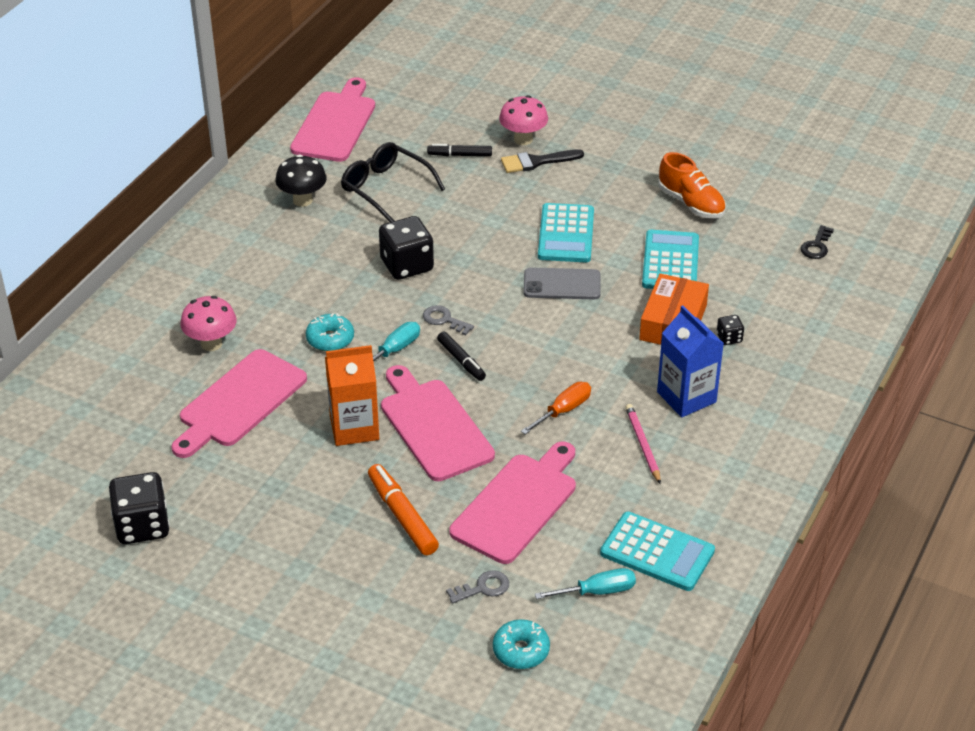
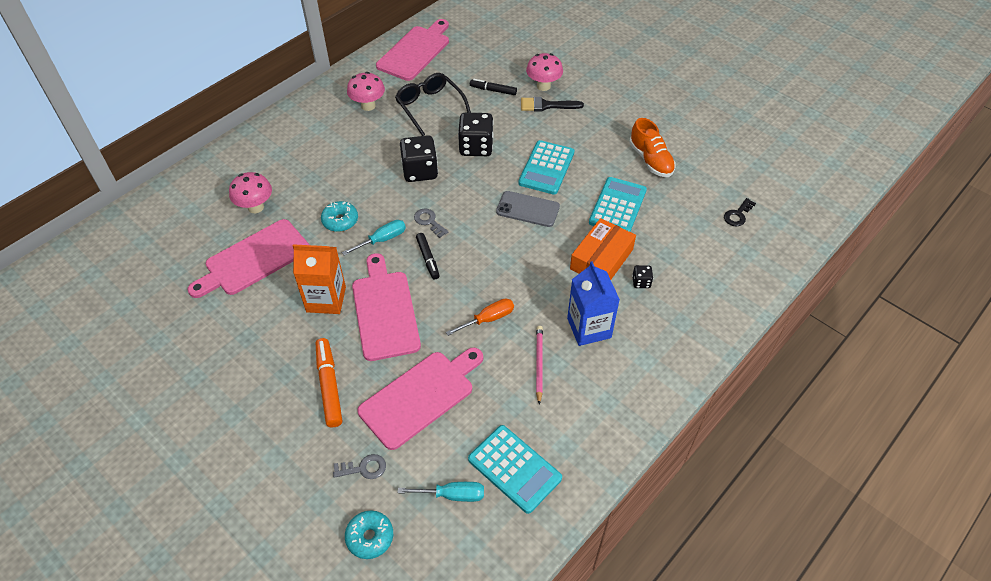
camera: 15 degrees right, 10 degrees up
black dice [109,472,170,544] -> black dice moved to [458,112,494,156]
black mushroom [275,155,327,207] -> pink mushroom [347,72,385,111]

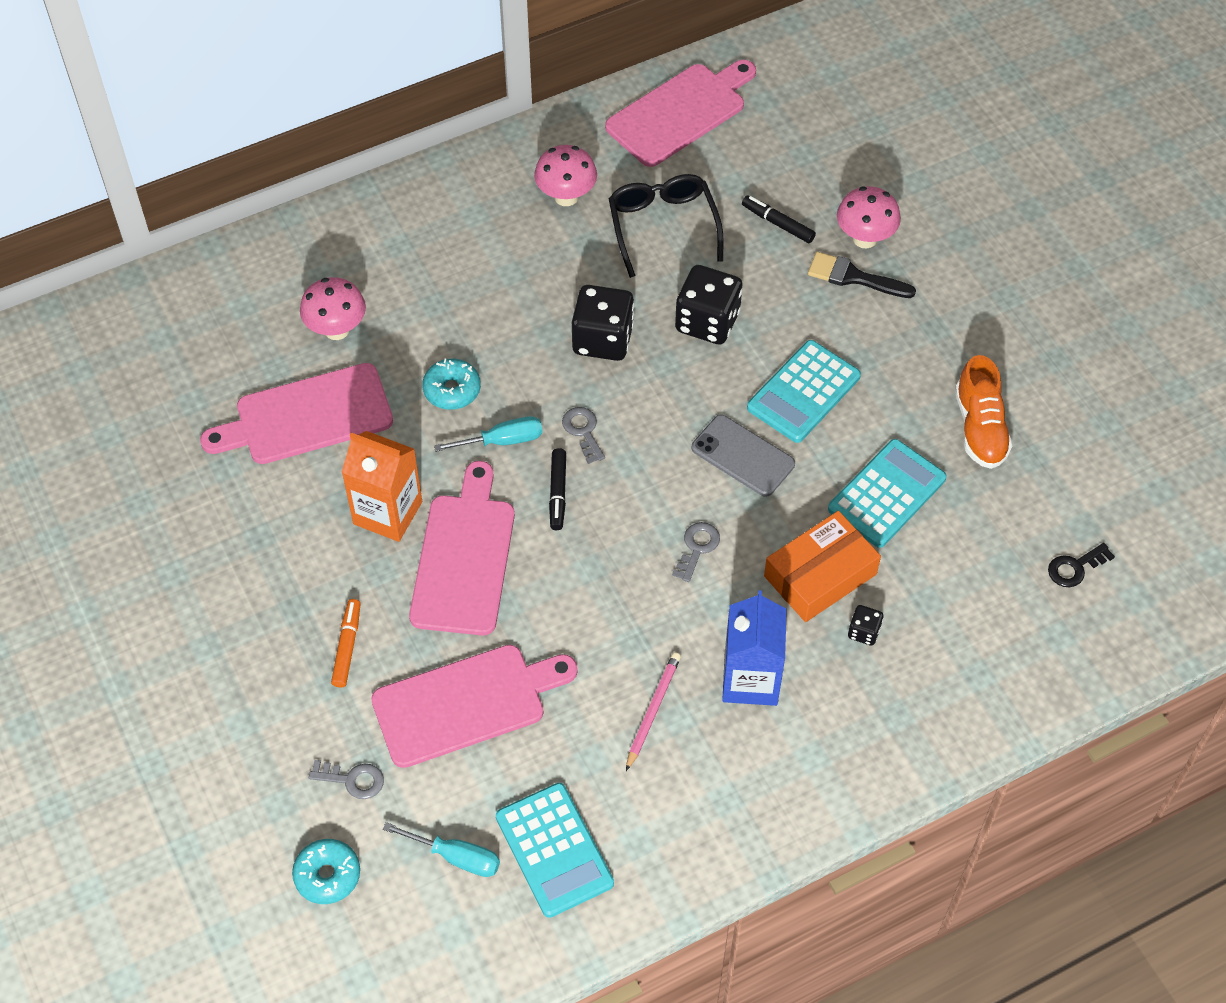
camera: 20 degrees right, 5 degrees up
orange marker [316,338,342,428] -> orange marker [331,599,361,687], size x0.65
orange screwdriver [446,298,514,336] -> none
none -> grey key [672,522,720,582]

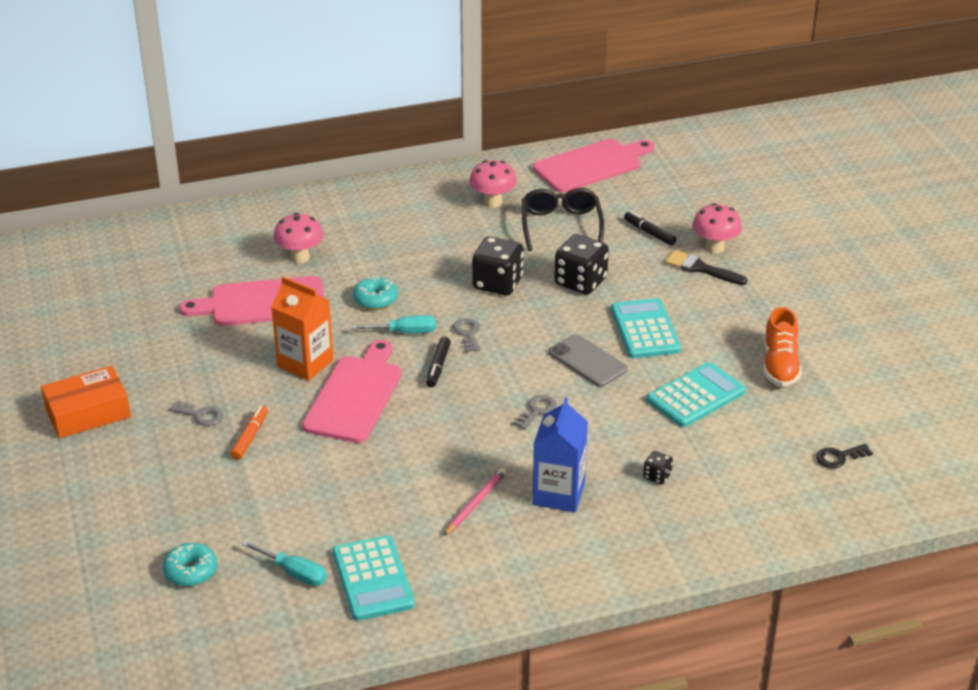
camera: 10 degrees right, 20 degrees down
grey key [309,760,384,799] -> grey key moved to [169,400,223,426]
pink cutting board [371,645,578,768] -> none
turquoise calculator [747,340,861,443] -> turquoise calculator turned 120 degrees clockwise [611,298,681,358]
orange box [764,511,881,622] -> orange box moved to [41,366,131,438]

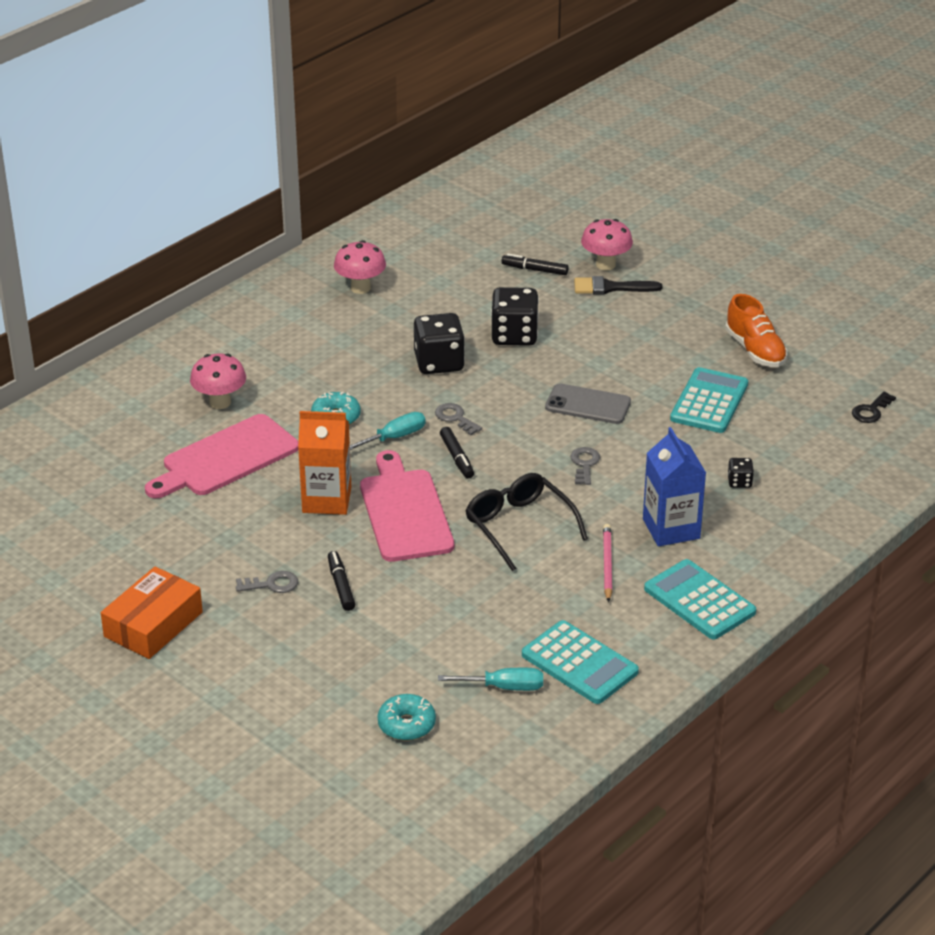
camera: 30 degrees left, 0 degrees up
orange marker [231,405,268,460] -> black marker [328,551,355,611]
black glasses [522,188,604,251] -> black glasses moved to [466,473,588,571]
pink cutting board [533,139,654,192] -> none
turquoise calculator [611,298,681,358] -> turquoise calculator moved to [644,559,756,639]

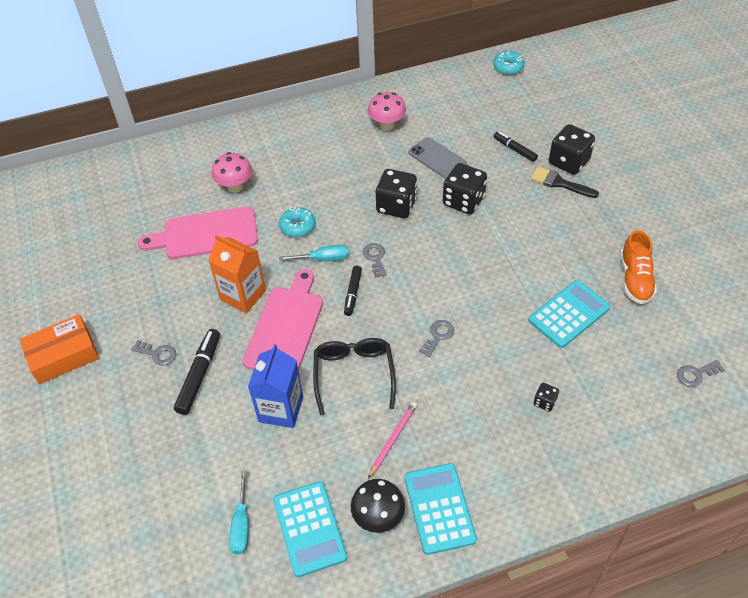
camera: 30 degrees right, 15 degrees up
black marker [328,551,355,611] -> black marker [174,329,220,415], size x1.53
turquoise donut [378,694,436,741] -> turquoise donut moved to [493,51,525,75]
turquoise screwdriver [438,668,543,691] -> turquoise screwdriver turned 60 degrees clockwise [229,471,249,555]
grey phone [545,383,631,424] -> grey phone moved to [409,137,467,179]
pink mushroom [581,219,633,271] -> black dice [549,124,595,175]
blue carton [643,427,706,546] -> blue carton moved to [248,344,303,428]
black key [852,392,896,423] -> grey key [677,360,725,387]
none -> black mushroom [351,479,405,533]

